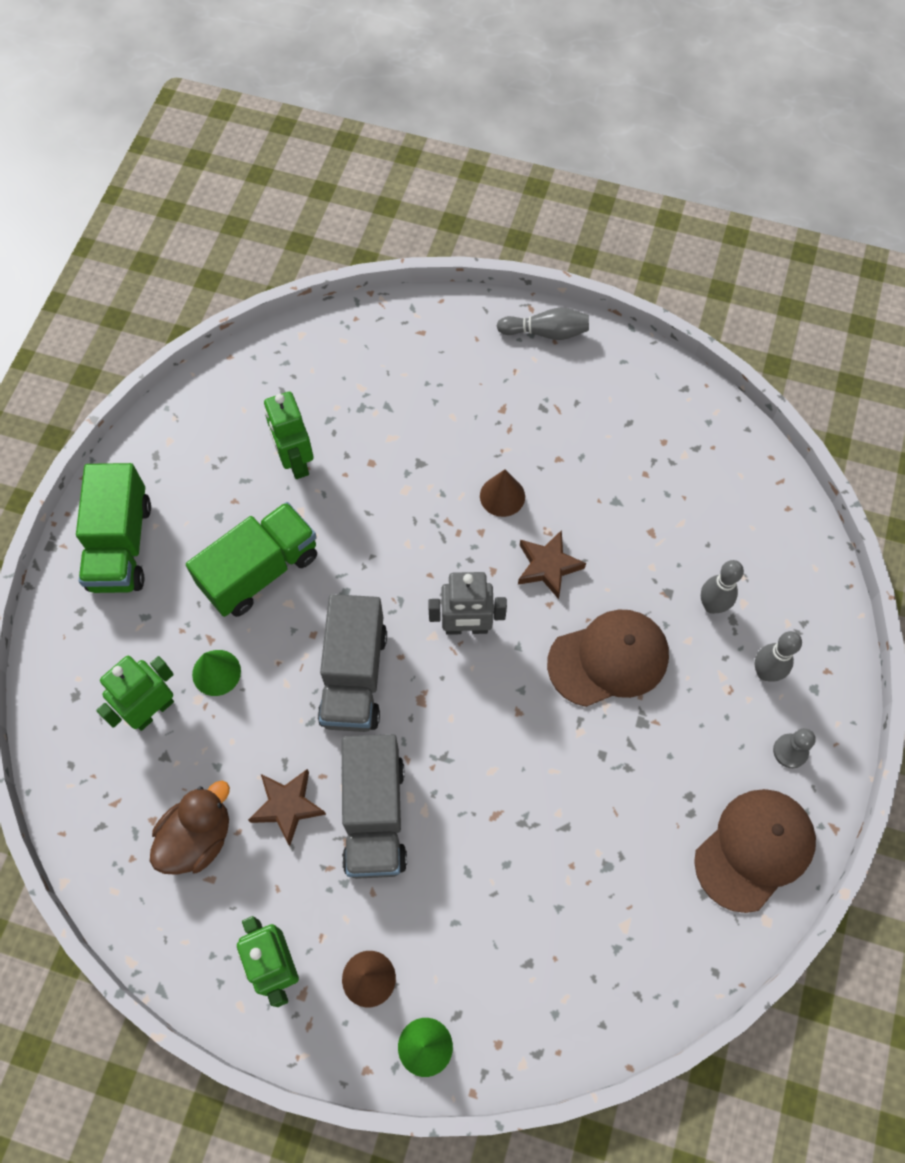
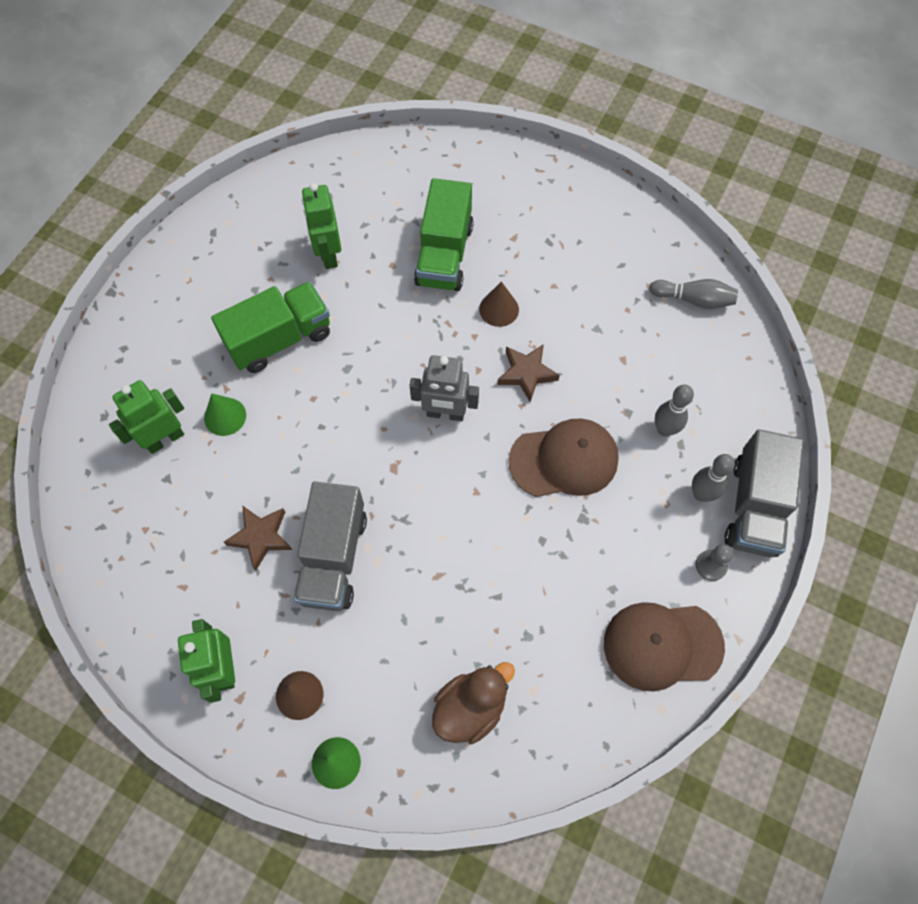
camera: 10 degrees right, 0 degrees up
green truck [76,463,151,593] -> green truck moved to [414,178,474,291]
brown duck [150,781,230,875] -> brown duck moved to [432,662,515,744]
grey truck [318,594,387,732] -> grey truck moved to [724,429,804,557]
grey bowling pin [497,308,589,340] -> grey bowling pin moved to [649,279,738,309]
brown cap [694,789,816,913] -> brown cap turned 150 degrees counterclockwise [604,602,725,692]

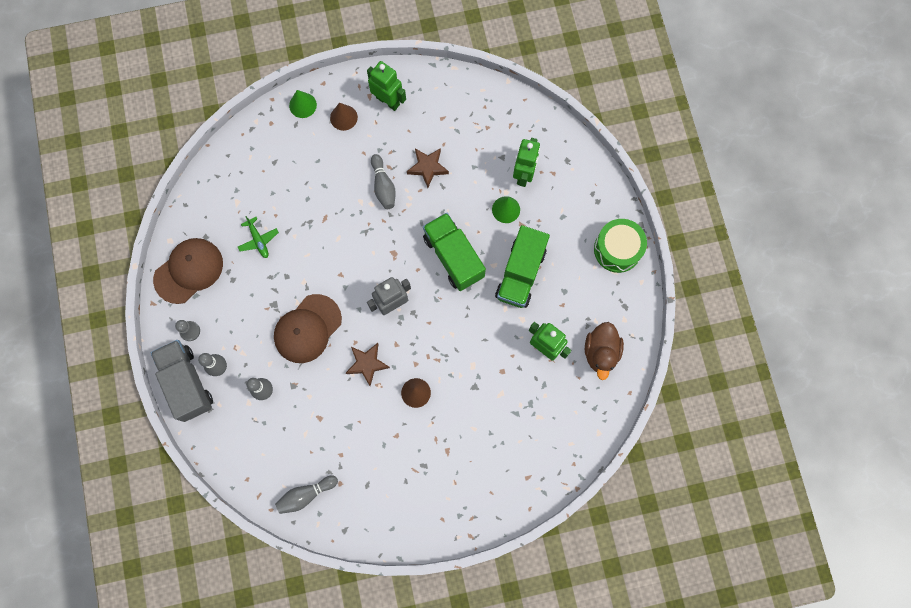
camera: 140 degrees right, 10 degrees up
grey truck [294,482,367,611] -> grey bowling pin [371,154,396,209]
green truck [414,178,474,291] -> green truck moved to [423,213,486,291]
brown duck [432,662,515,744] -> brown duck moved to [585,322,624,380]
none -> green plane [238,216,279,258]
none -> green drum [594,219,647,273]

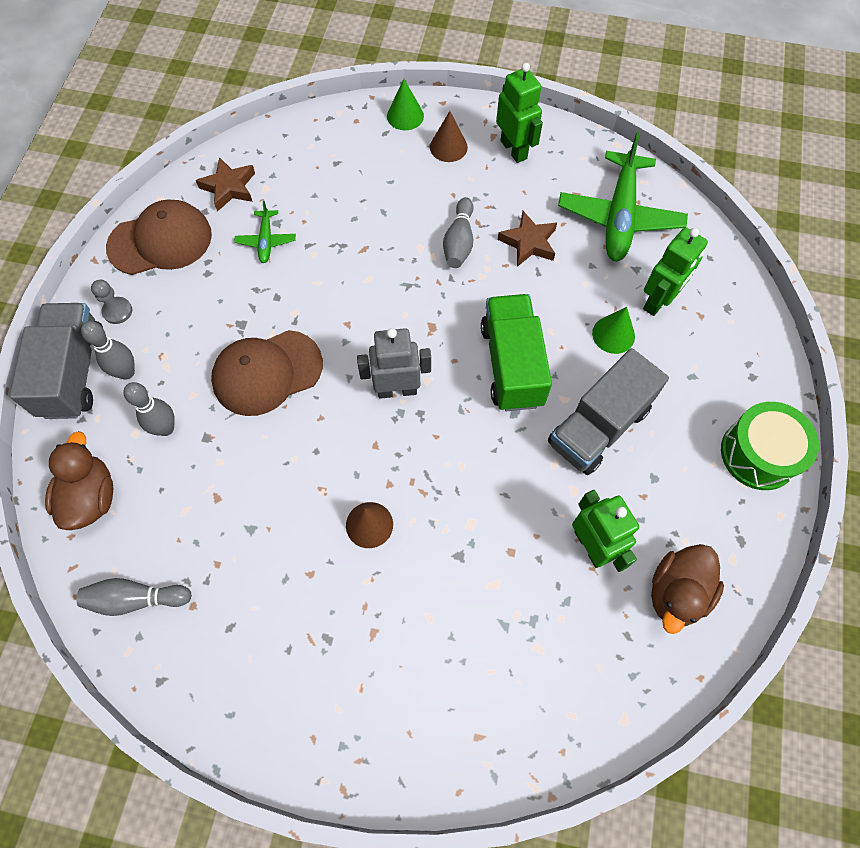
camera: 25 degrees right, 10 degrees down
brown star [346,343,390,386] -> brown star moved to [196,157,255,212]
green truck [495,225,550,308] -> grey truck [548,348,669,475]
none -> brown duck [45,431,114,530]
none -> green plane [558,132,688,261]

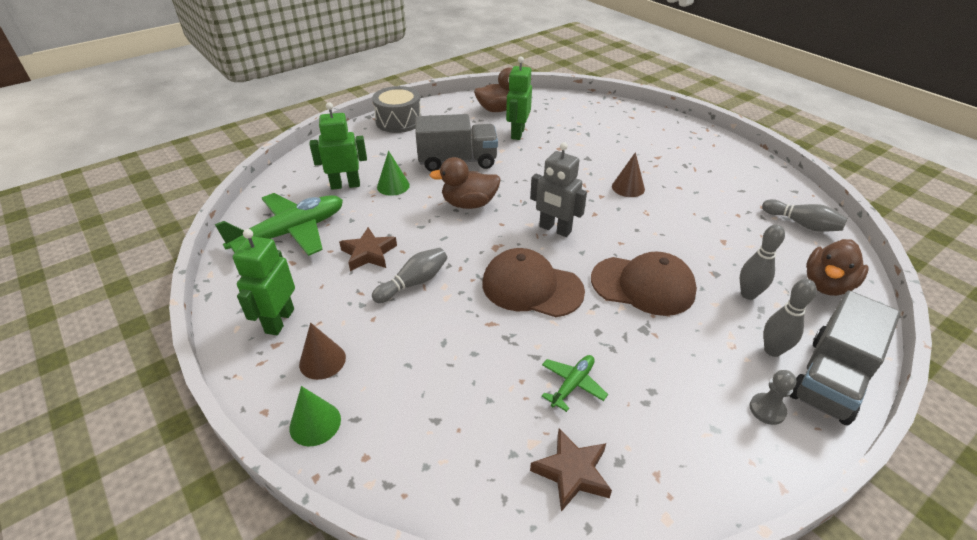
camera: 140 degrees left, 25 degrees down
brown cap [106,200,212,275] -> brown cap moved to [482,248,585,317]
green truck [481,294,552,411] -> brown duck [429,157,501,209]
green drum [721,402,819,490] -> grey drum [372,86,421,133]

